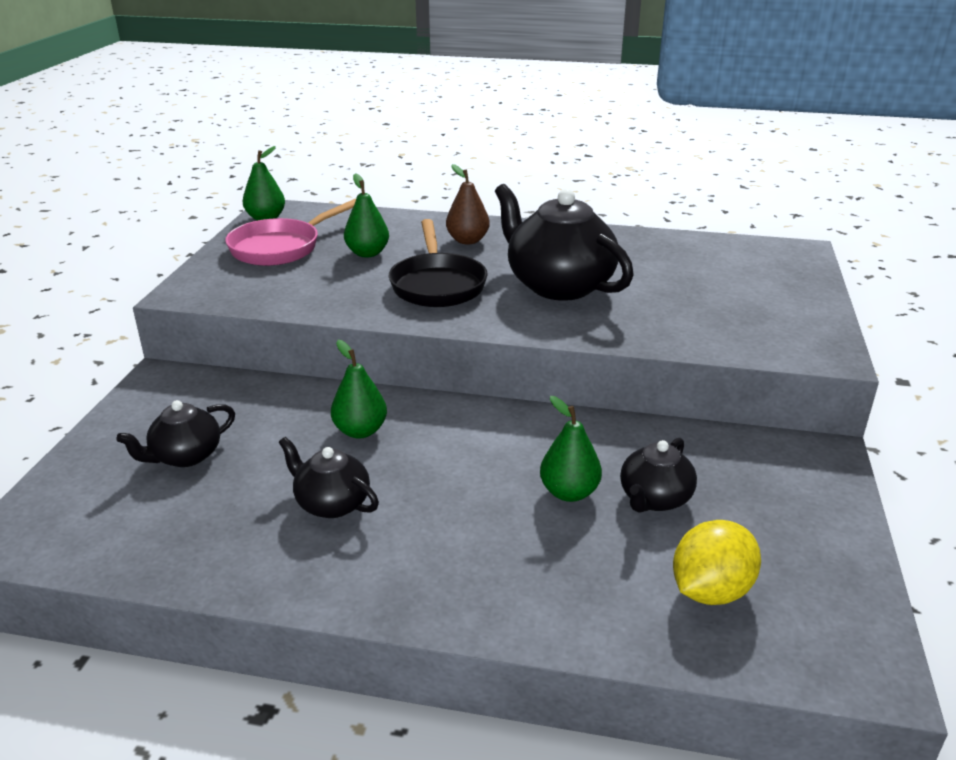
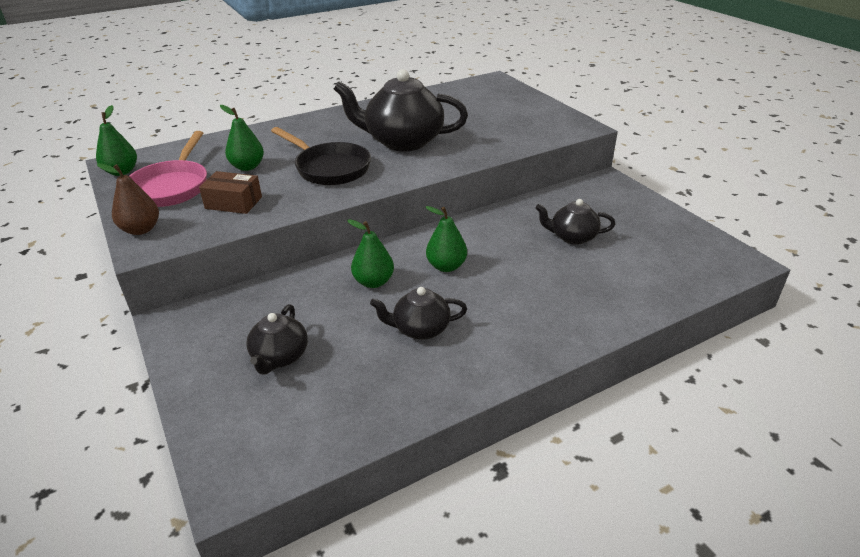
camera: 40 degrees left, 5 degrees up
brown pear [446,164,490,244] -> brown pear moved to [97,163,159,235]
green pear [540,396,602,502] -> green pear moved to [425,206,467,272]
black teapot [620,437,697,513] -> black teapot turned 105 degrees clockwise [535,199,615,245]
yellow lemon [673,520,761,605] -> none
none -> brown box [199,171,262,214]

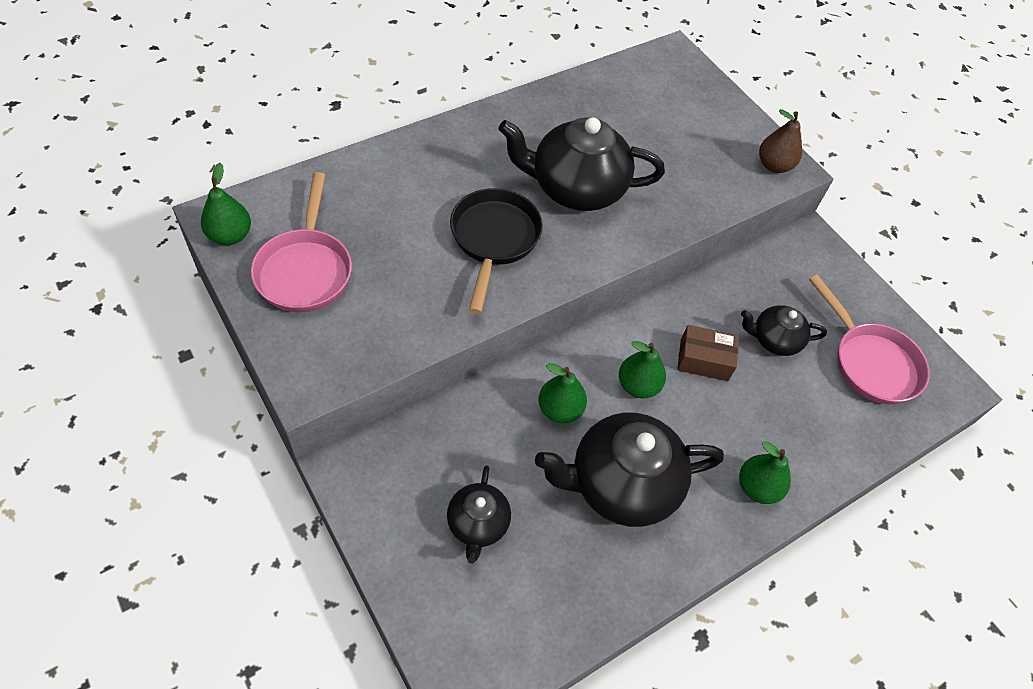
camera: 10 degrees left, 20 degrees up
brown pear [97,163,159,235] -> brown pear moved to [759,109,802,173]
brown box [199,171,262,214] -> brown box moved to [677,325,739,381]
green pear [220,105,264,171] -> green pear moved to [739,441,791,504]
black pan [271,127,371,185] -> black pan turned 120 degrees counterclockwise [450,188,543,314]
black teapot [370,287,467,340] -> black teapot [535,413,724,527], size x1.86
none -> pink pan [809,275,930,404]

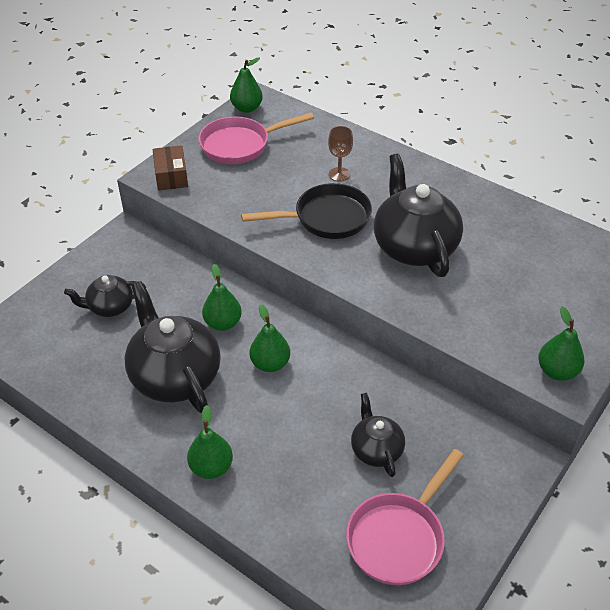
camera: 75 degrees right, 10 degrees down
brown box [677,325,739,381] -> brown box moved to [153,145,188,191]
brown pear [759,109,802,173] -> green pear [538,307,585,381]
none -> brown goblet [328,126,353,182]

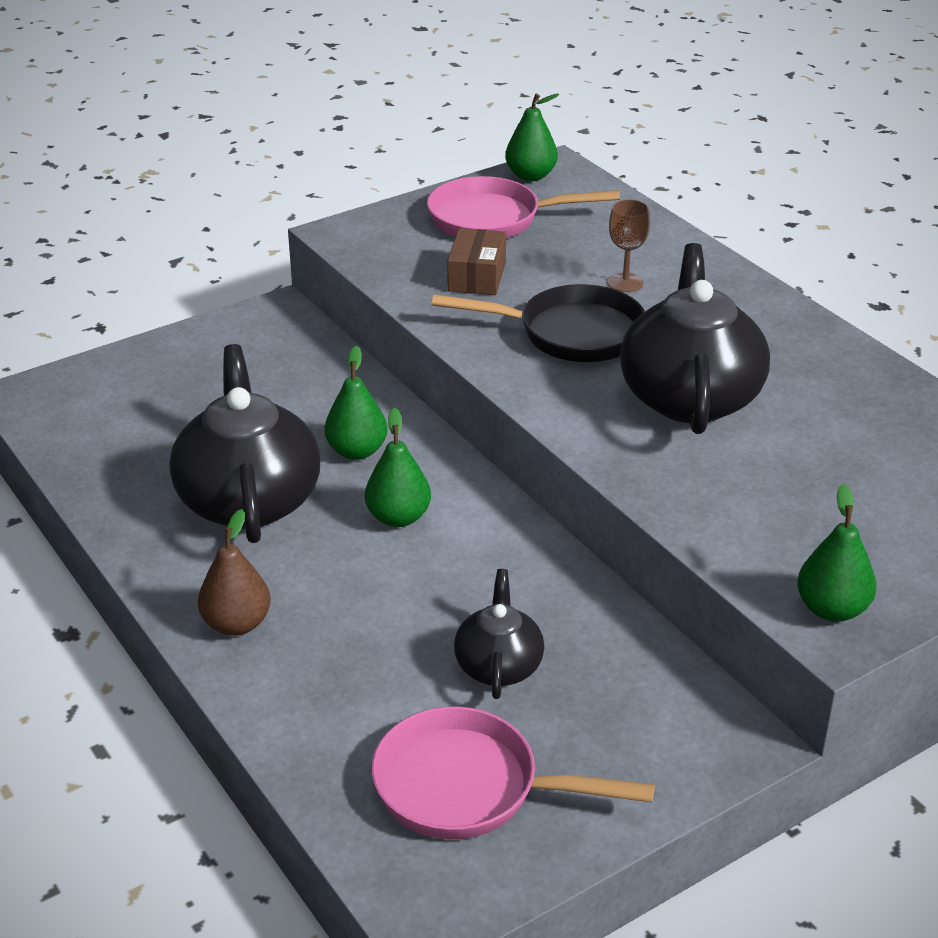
camera: 20 degrees right, 10 degrees down
black teapot [64,275,146,317] -> none
brown box [153,145,188,191] -> brown box moved to [447,228,506,295]
green pear [187,405,233,479] -> brown pear [198,509,271,636]
pink pan [346,449,464,585] -> pink pan turned 45 degrees clockwise [372,706,655,839]

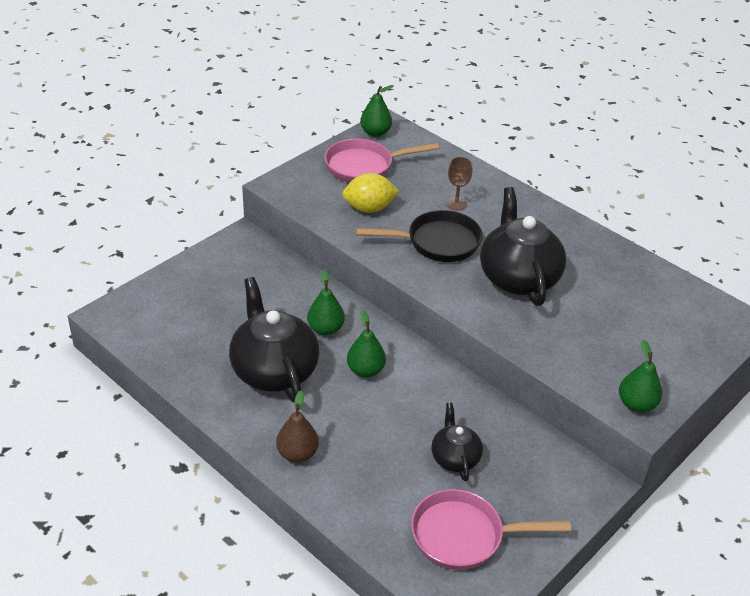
camera: 15 degrees left, 5 degrees up
brown box [447,228,506,295] -> yellow lemon [342,173,399,213]

